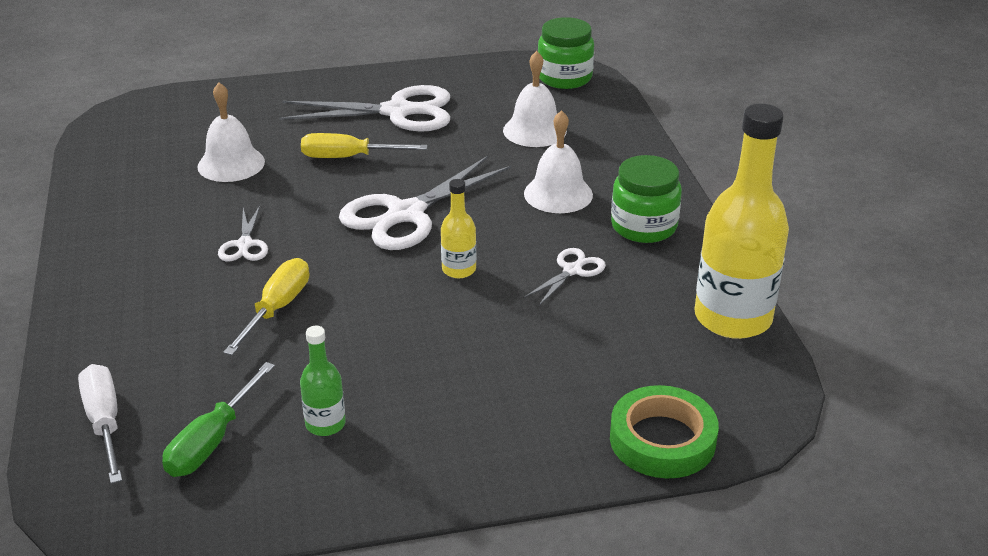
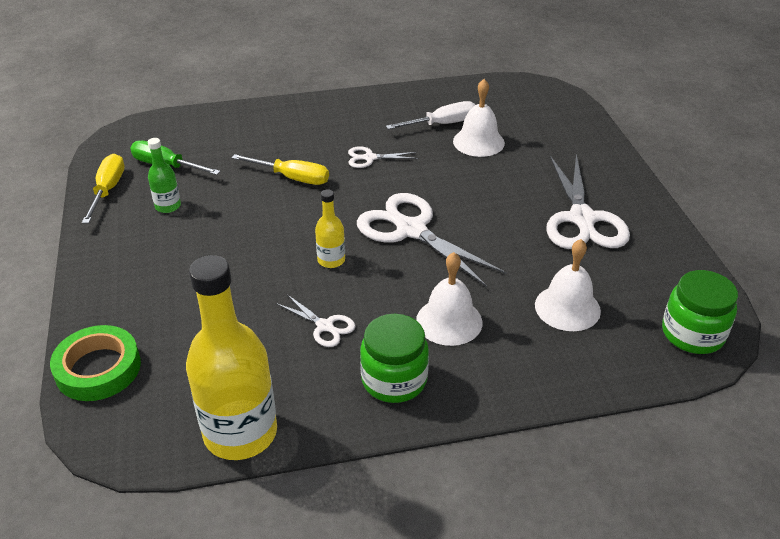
camera: 90 degrees right, 5 degrees up
white screwdriver [78,364,122,484] -> white screwdriver moved to [386,101,475,129]
yellow screwdriver [301,133,427,158] -> yellow screwdriver moved to [82,154,125,224]

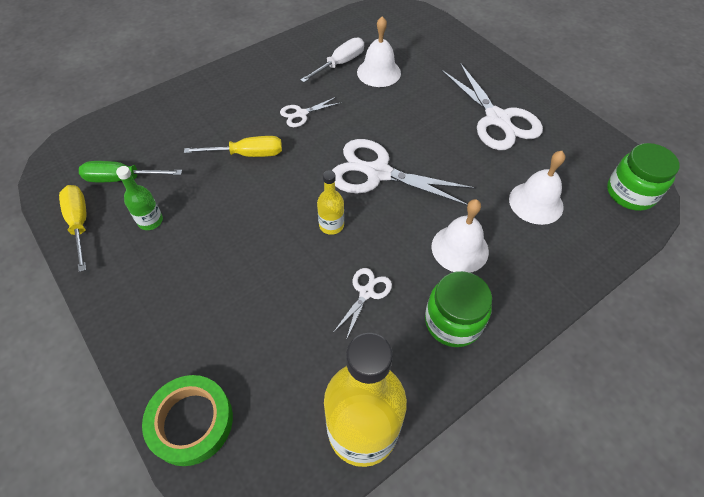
camera: 25 degrees left, 15 degrees up
white scissors [276,295,356,347] -> white scissors turned 75 degrees counterclockwise [334,268,392,340]

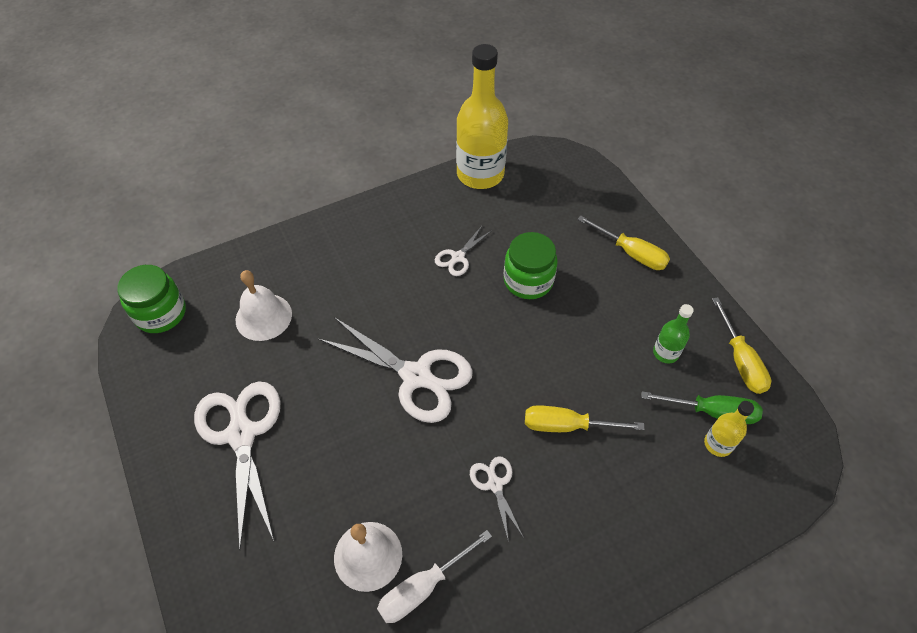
camera: 170 degrees left, 0 degrees up
green tape [142,375,233,466] -> none
white scissors [280,97,342,127] -> white scissors turned 90 degrees counterclockwise [470,456,524,542]
yellow bottle [317,170,344,235] -> yellow bottle moved to [704,401,754,457]
green jar [425,271,492,347] -> green jar moved to [503,232,558,299]
white bell [432,199,489,273] -> none
none -> yellow screwdriver [577,216,670,270]

